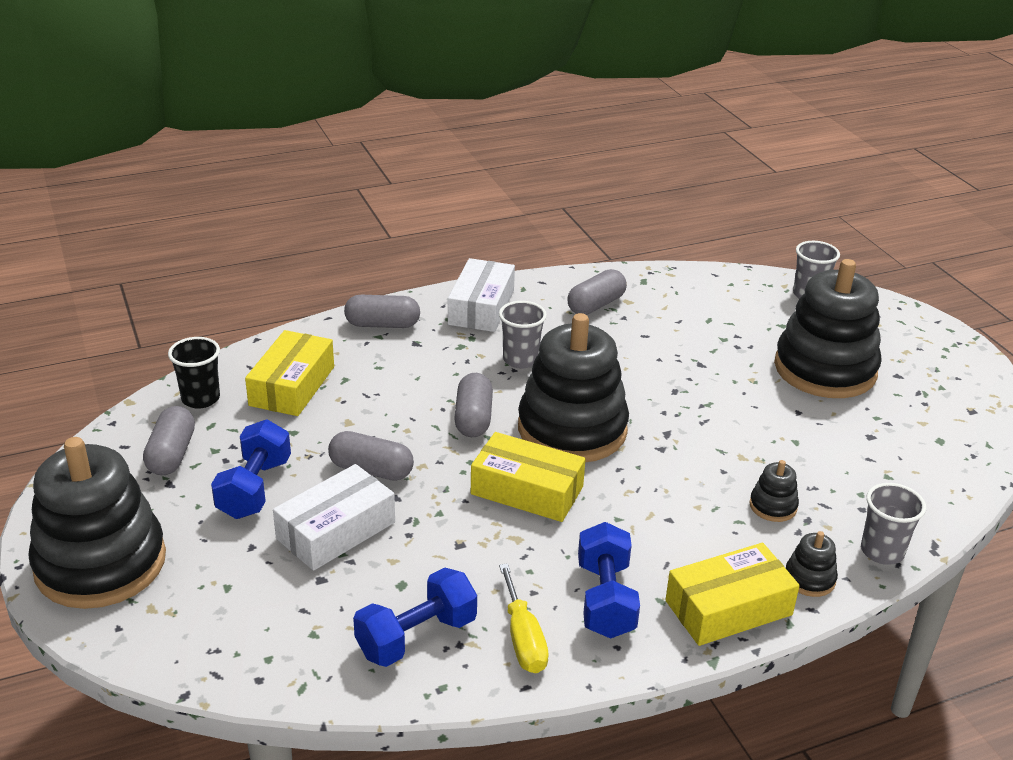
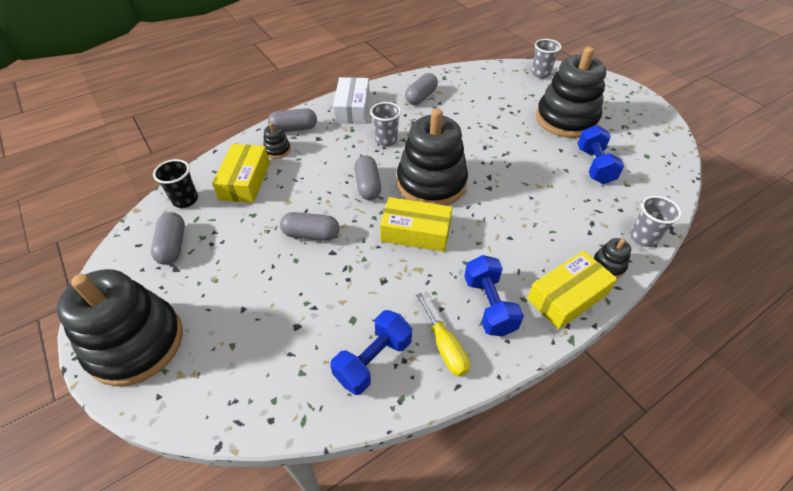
camera: 10 degrees left, 15 degrees up
blue dumbbell [211,419,291,519] -> blue dumbbell moved to [577,125,624,184]
white box [273,464,395,571] -> none
black stacking toy [749,460,799,522] -> black stacking toy moved to [263,123,291,159]

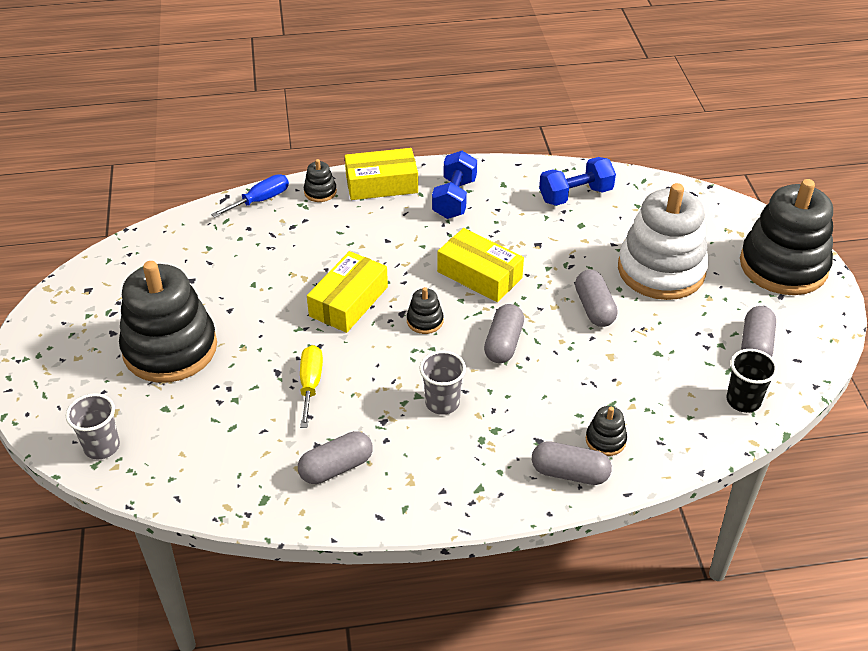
camera: 155 degrees left, 5 degrees down
yellow box [212,144,270,203] -> yellow box moved to [307,251,388,333]
grey capsule [280,212,340,241] -> grey capsule turned 45 degrees clockwise [575,270,618,327]
white box [333,77,370,124] -> none
black stacking toy [397,108,468,206] -> black stacking toy [407,287,444,334], size x0.40
yellow screwdriver [416,293,470,377] -> yellow screwdriver moved to [300,345,323,428]
blue dumbbell [577,125,624,184] -> none
grey cup [630,196,682,247] -> blue screwdriver [211,174,289,218]
none -> white stacking toy [618,183,709,300]

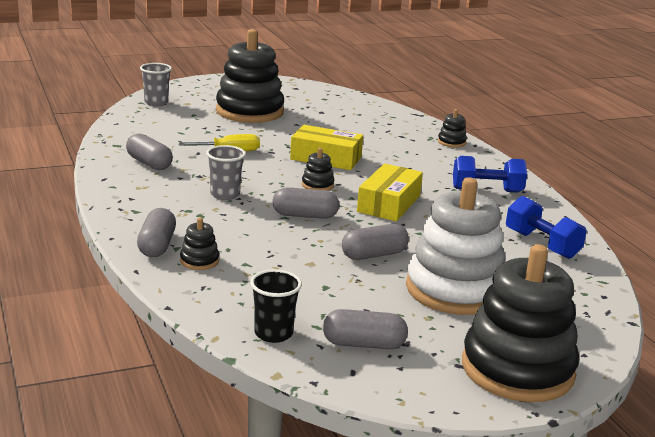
camera: 75 degrees right, 20 degrees down
blue screwdriver [211,174,289,218] -> none
yellow box [345,148,418,200] -> none

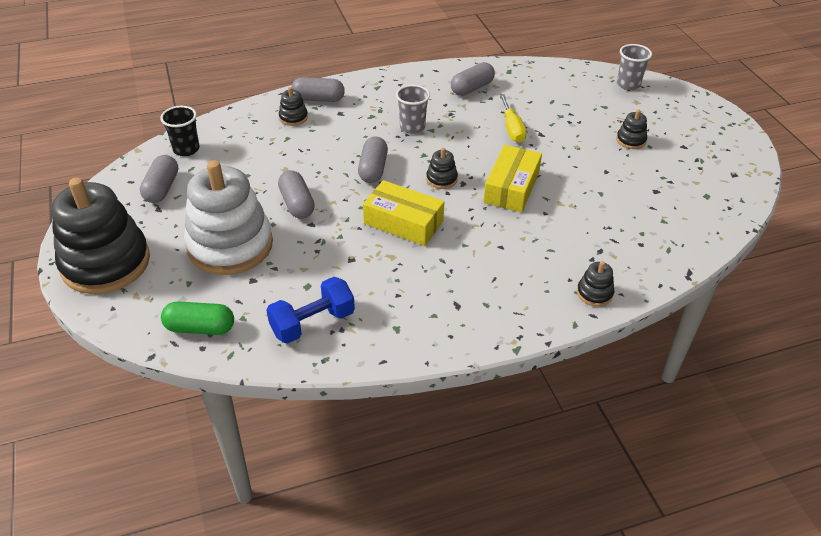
camera: 95 degrees right, 20 degrees up
black stacking toy [216,29,284,123] -> black stacking toy [616,110,647,149], size x0.40
blue dumbbell [453,156,527,193] -> none
none -> green capsule [161,301,234,335]

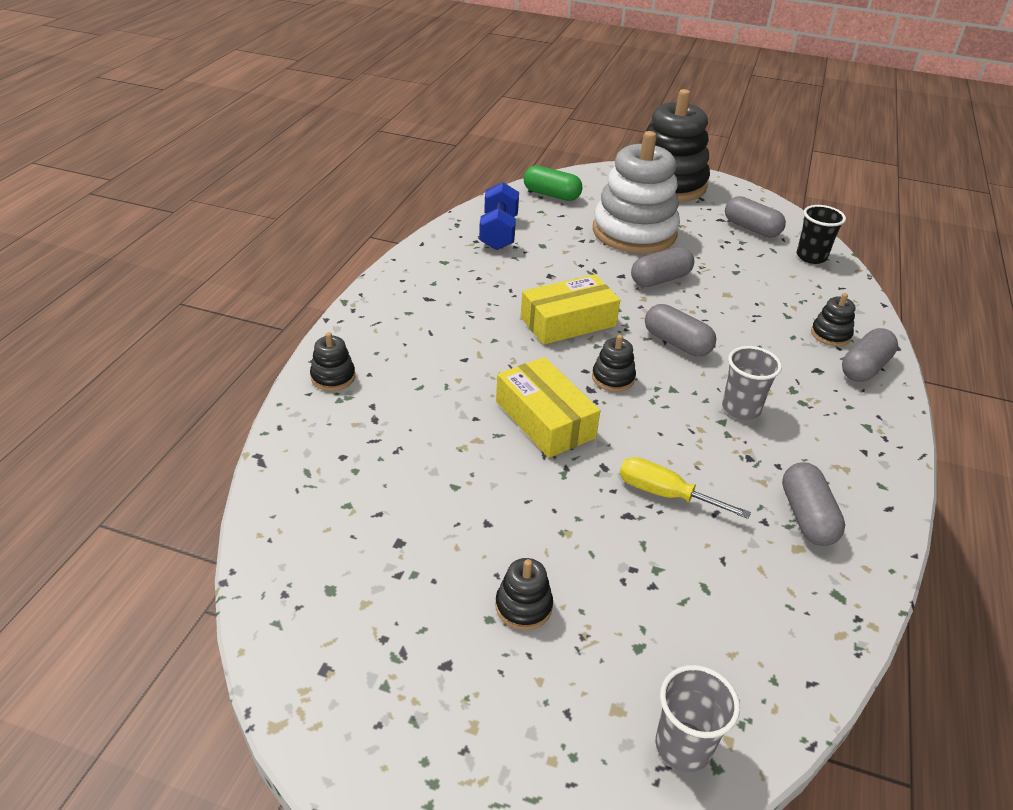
camera: 125 degrees right, 5 degrees down
green capsule [161,301,234,335] -> green capsule turned 75 degrees clockwise [524,165,582,201]
grey capsule [278,170,315,219] -> grey capsule turned 45 degrees counterclockwise [631,247,694,287]

